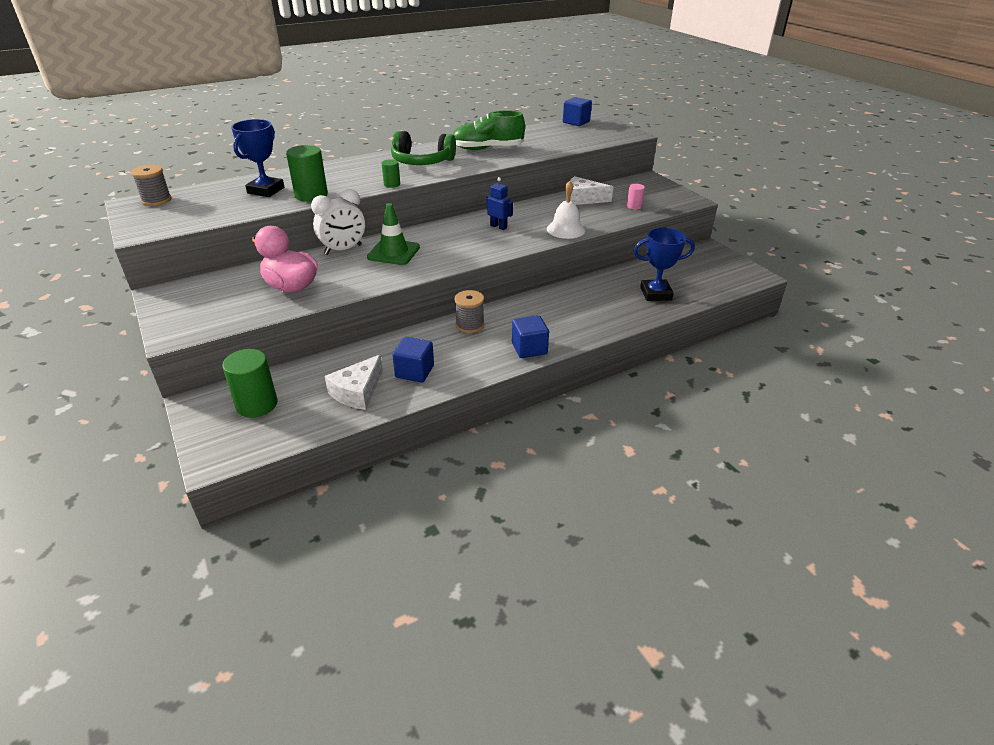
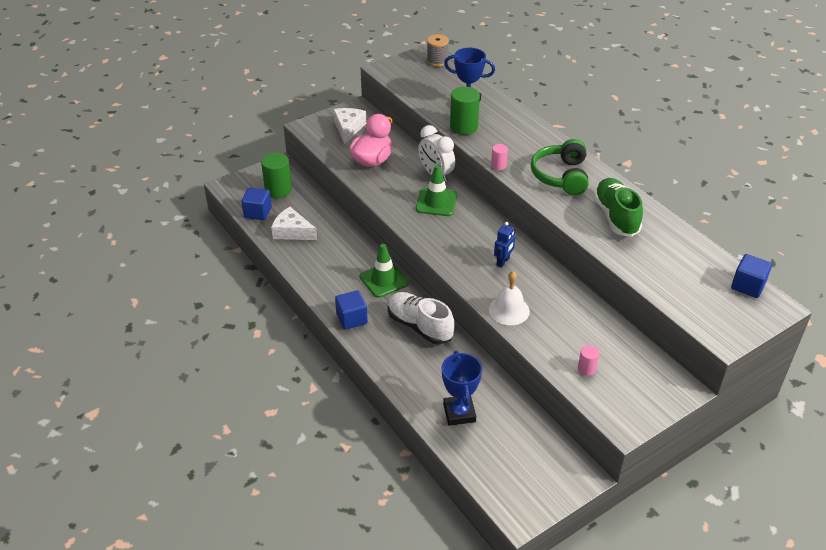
camera: 85 degrees right, 5 degrees up
green cylinder [382,159,400,188] -> pink cylinder [491,144,508,170]
blue cube [393,337,434,383] -> blue cube moved to [241,187,272,220]
grey spool [455,290,484,333] -> green traffic cone [360,244,409,298]
white cheese [570,176,613,205] -> white cheese moved to [333,108,366,144]
none -> white shoe [388,292,454,344]

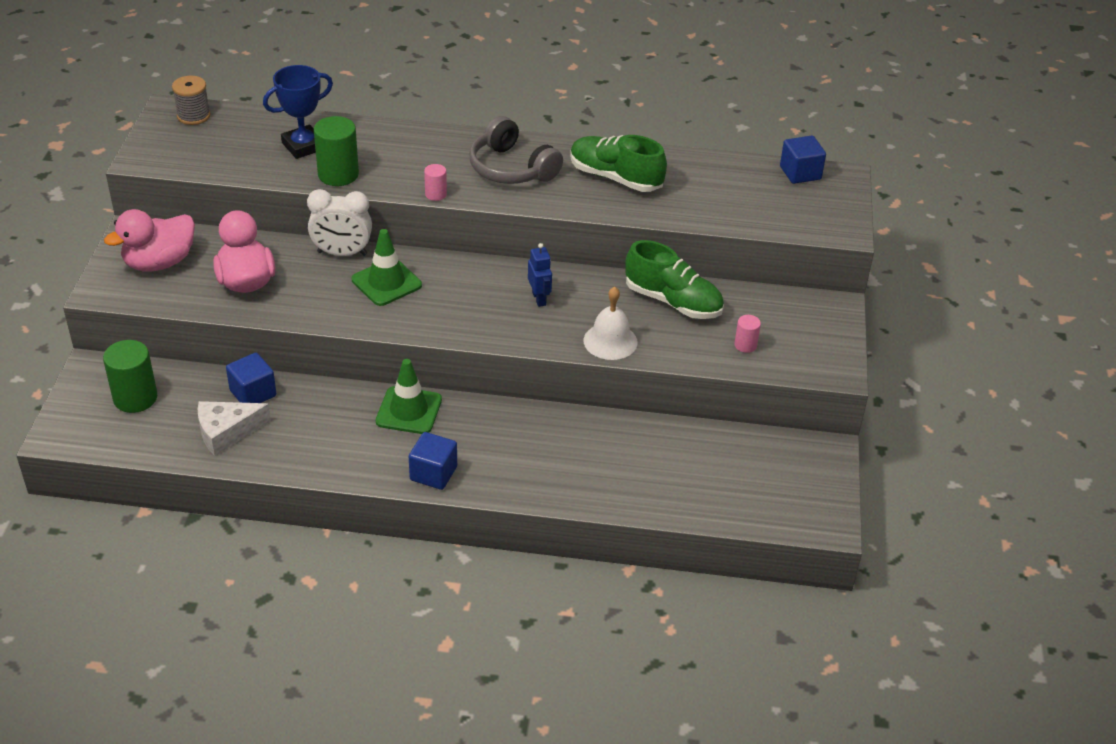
camera: 50 degrees left, 0 degrees up
blue cube [241,187,272,220] -> blue cube moved to [226,353,277,403]
white cheese [333,108,366,144] -> pink duck [104,209,195,272]
white shoe [388,292,454,344] -> none
blue trophy [442,351,482,426] -> none
green headphones [531,139,589,195] -> grey headphones [469,116,563,184]
none -> green shoe [625,240,724,319]

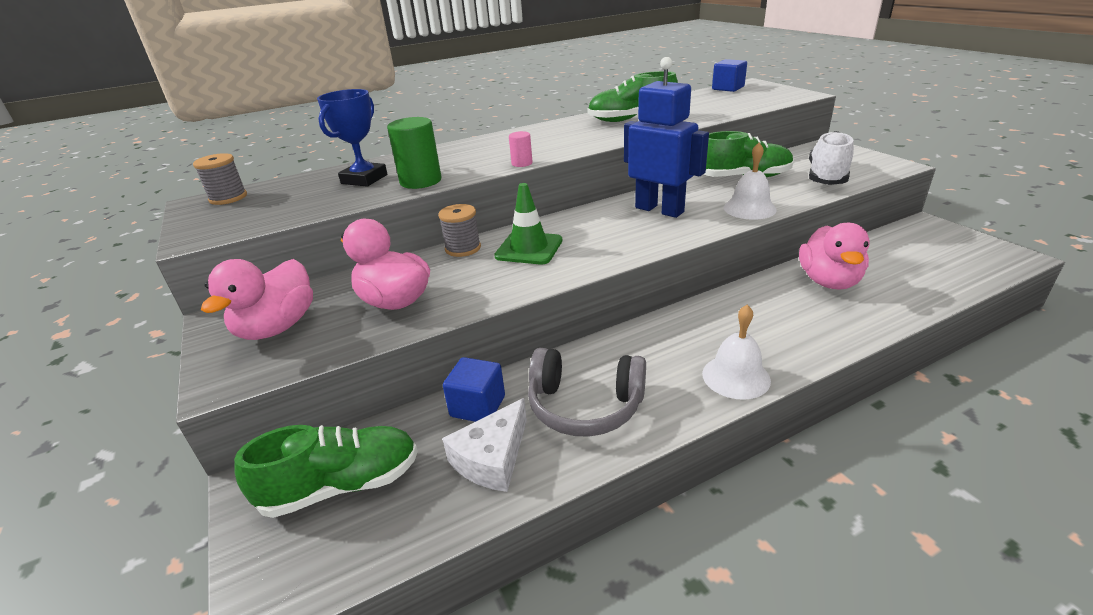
camera: 30 degrees left, 10 degrees down
green cylinder [103,340,157,413] -> green shoe [234,425,418,518]
white clock [307,189,372,256] -> grey spool [438,204,481,257]
green traffic cone [376,359,442,434] -> none
blue cube [409,432,457,490] -> white bell [702,305,771,400]
grey headphones [469,116,563,184] -> grey headphones moved to [528,348,646,436]
blue robot [528,243,552,307] -> blue robot [624,57,709,218], size x2.15
pink cylinder [734,315,761,353] -> white shoe [809,131,854,185]
none -> pink duck [799,222,870,290]

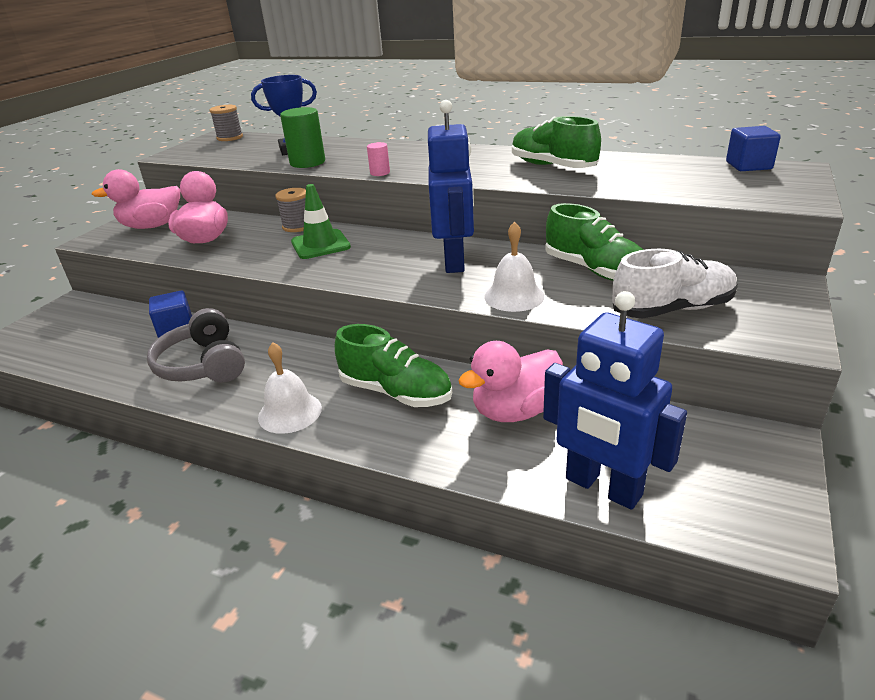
camera: 50 degrees right, 0 degrees up
green shoe [234,425,418,518] -> green shoe moved to [335,324,452,407]
white cheese [442,398,527,492] -> none
none -> blue robot [543,291,687,510]

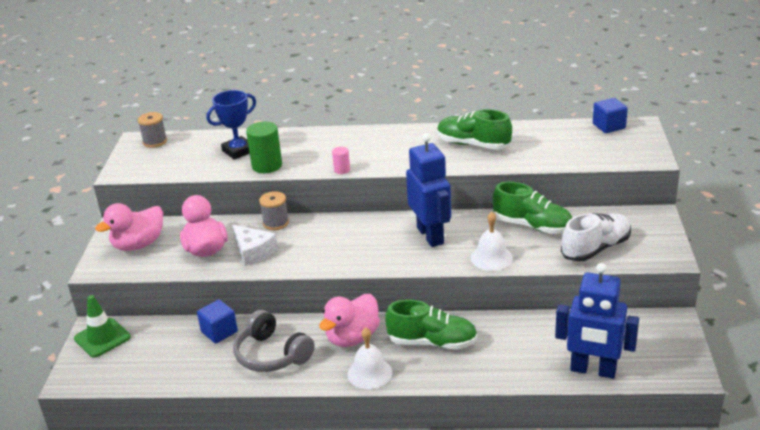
camera: 20 degrees left, 0 degrees up
green traffic cone [291,184,351,259] -> green traffic cone moved to [74,295,131,358]
pink duck [458,341,563,422] -> pink duck moved to [319,294,380,347]
none -> white cheese [232,224,278,266]

